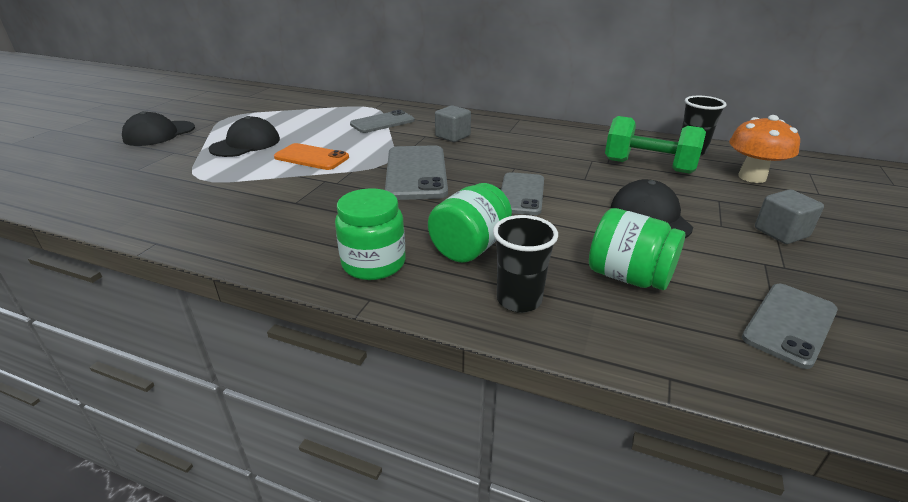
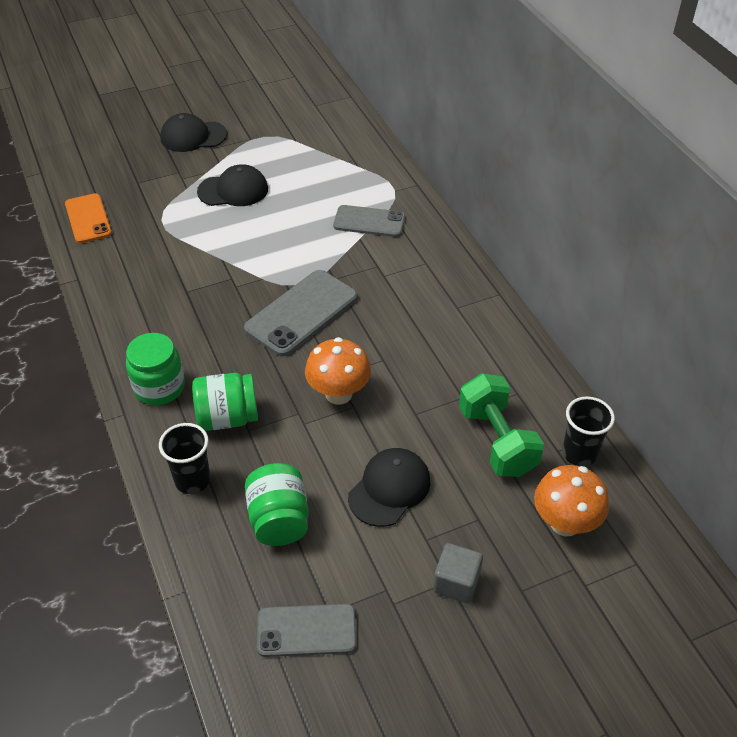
camera: 45 degrees right, 15 degrees up
orange phone [274,143,349,170] -> orange phone moved to [65,193,112,244]
grey cube [435,105,471,142] -> none
grey phone [501,172,544,215] -> orange mushroom [305,337,371,405]

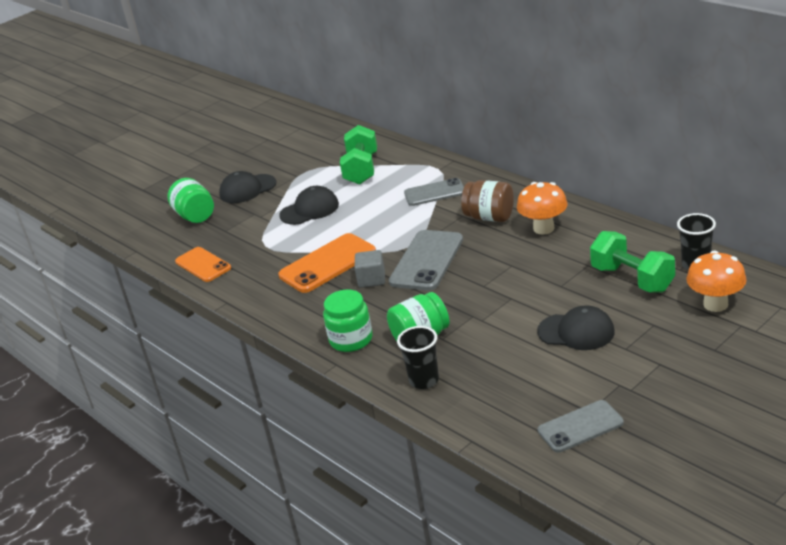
camera: 15 degrees left, 15 degrees down
green jar [245,463,309,546] -> green jar moved to [167,178,214,223]
orange mushroom [305,337,371,405] -> orange mushroom moved to [517,182,568,235]
black cap [348,448,431,527] -> black cap turned 90 degrees clockwise [537,306,615,350]
grey cube [433,543,483,603] -> grey cube moved to [355,250,385,288]
none -> orange phone [278,233,376,293]
none -> green dumbbell [340,125,377,185]
none -> brown jar [461,180,514,222]

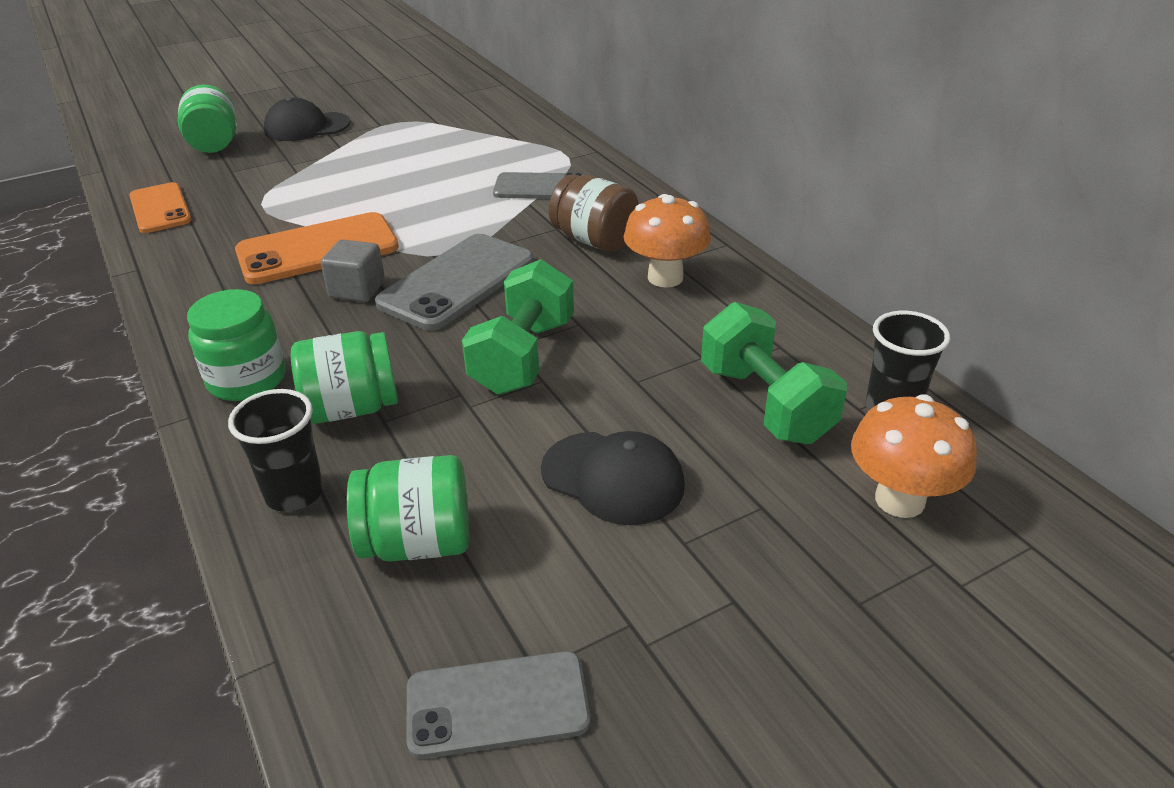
camera: 10 degrees right, 5 degrees up
black cap [279,186,339,225] -> none
green dumbbell [340,125,377,185] -> green dumbbell moved to [462,259,574,395]
none -> green jar [347,455,469,562]

